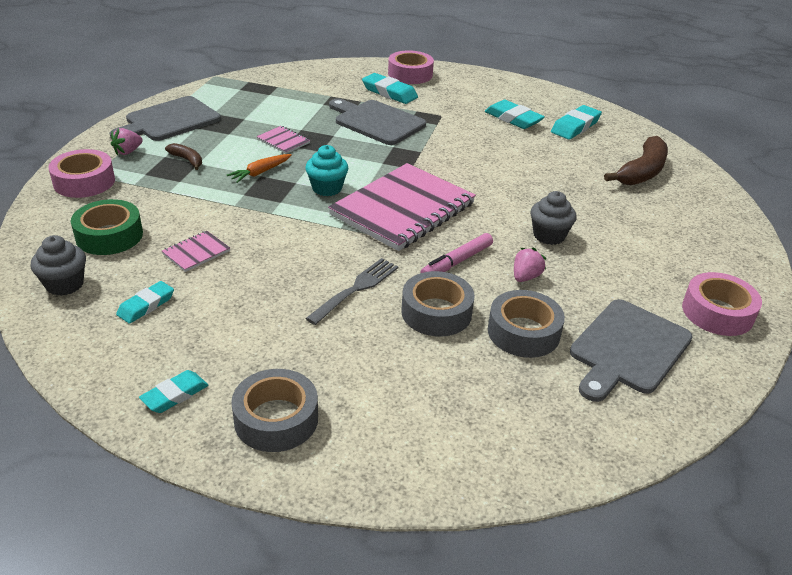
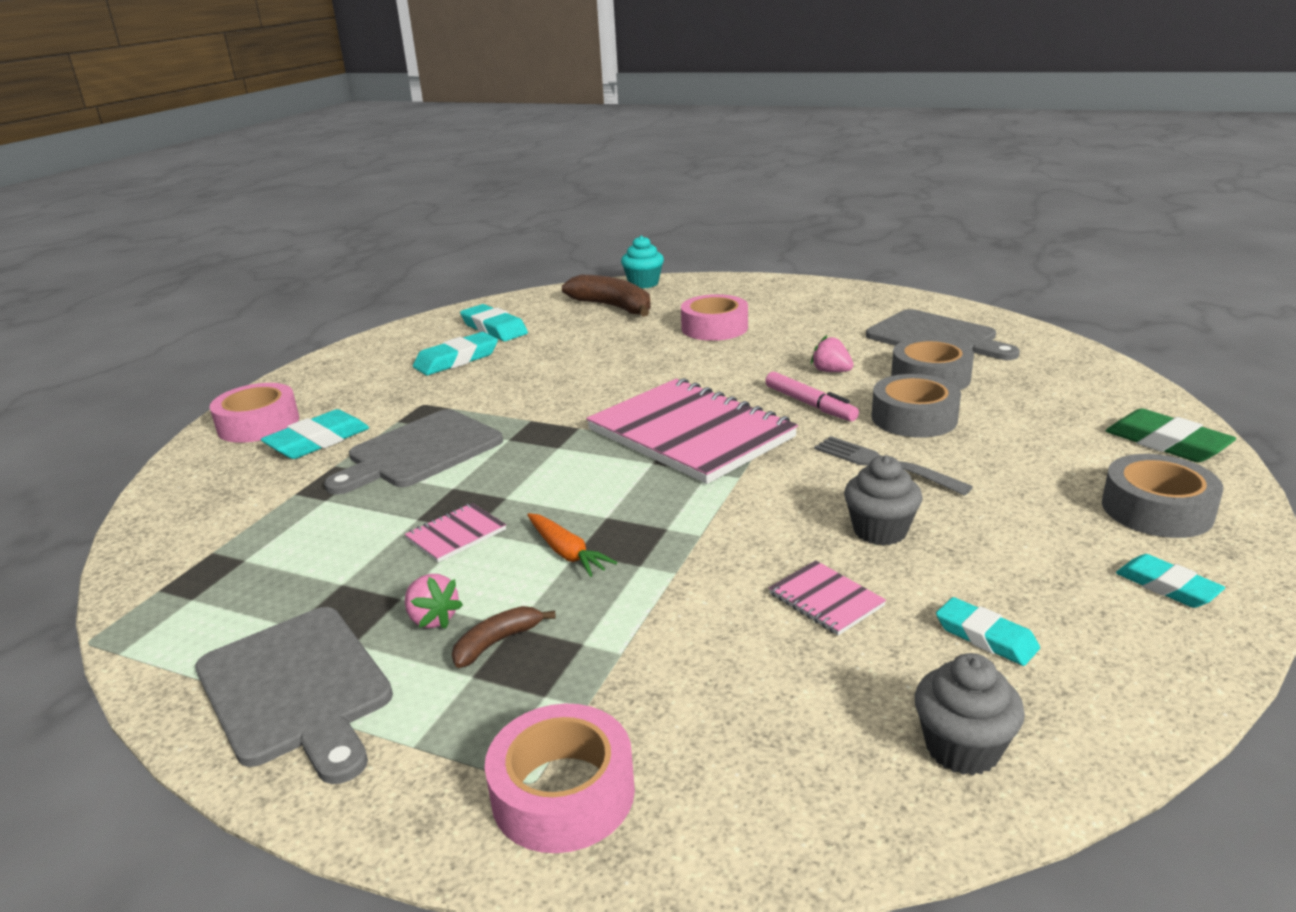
camera: 80 degrees left, 10 degrees down
green tape [71,199,143,255] -> none
pink strawberry [111,128,143,155] -> pink strawberry moved to [405,574,463,629]
turquoise cupcake [305,145,348,196] -> turquoise cupcake moved to [621,235,664,289]
grey cupcake [530,191,577,245] -> grey cupcake moved to [844,455,923,546]
pink tape [682,272,762,336] -> pink tape moved to [681,294,748,341]
none -> green eraser [1106,408,1236,462]

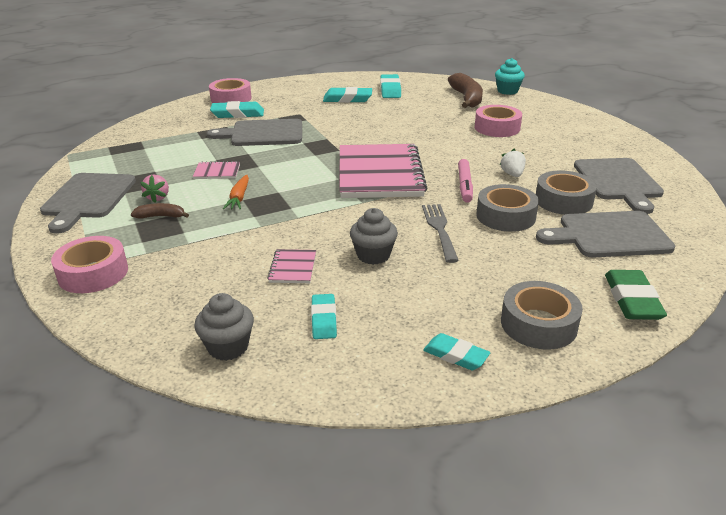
camera: 40 degrees right, 5 degrees up
pink strawberry [811,335,854,372] -> white strawberry [499,149,526,177]
turquoise eraser [1116,554,1225,608] -> turquoise eraser turned 60 degrees counterclockwise [423,333,490,370]
none -> grey cutting board [536,211,675,258]

